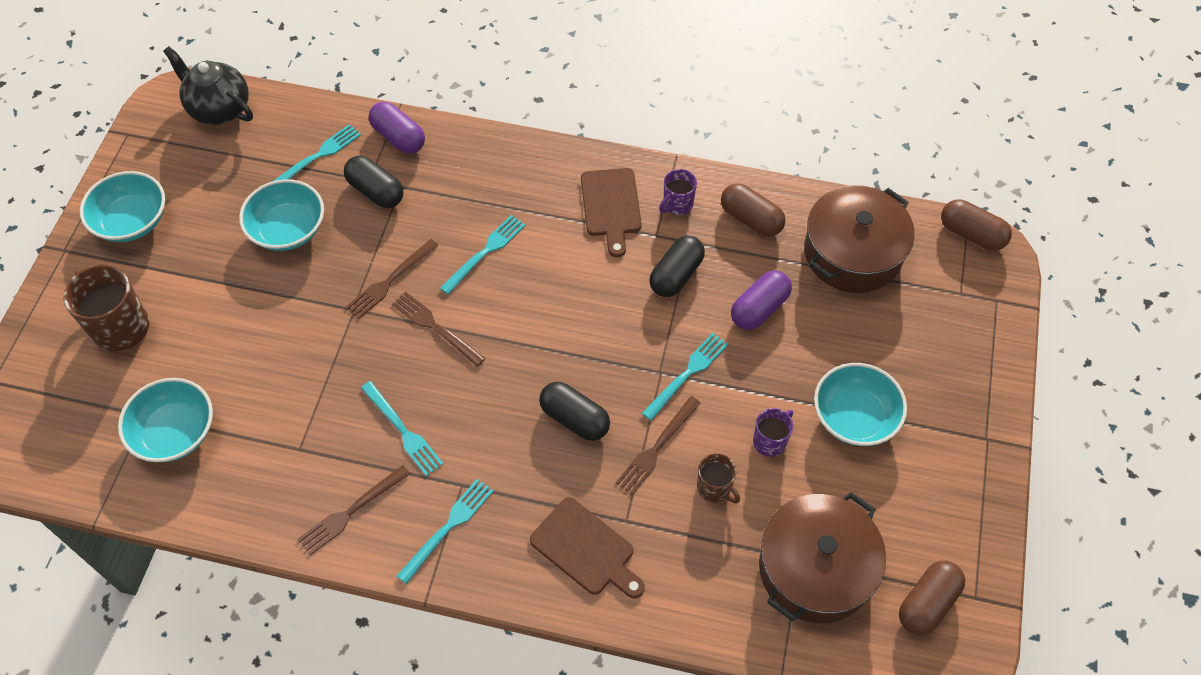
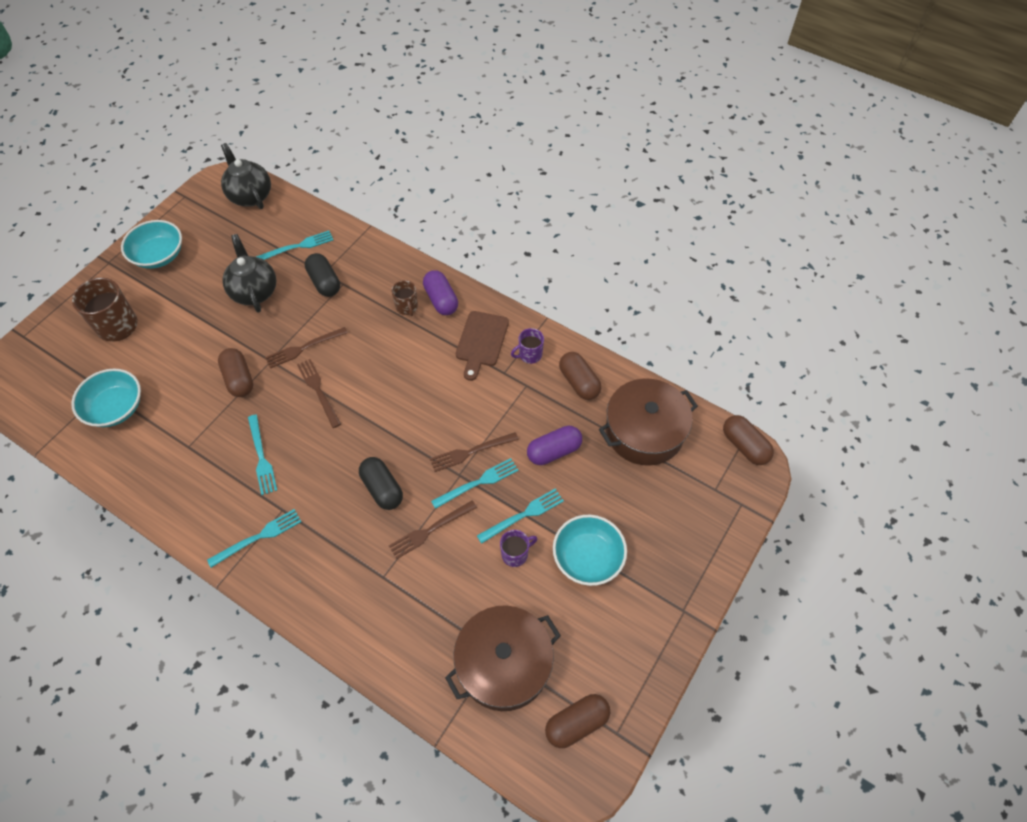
camera: 20 degrees right, 0 degrees up
turquoise bowl [239,179,324,251] -> black teapot [223,234,276,313]
brown fork [297,465,410,555] -> brown fork moved to [430,432,519,472]
purple capsule [369,102,425,154] -> purple capsule moved to [423,270,458,315]
turquoise fork [440,215,526,295] -> turquoise fork moved to [477,489,564,544]
brown cutting board [530,497,645,598] -> none
black capsule [649,236,705,297] -> none
brown mug [697,453,740,504] -> brown mug moved to [391,280,418,316]
none -> brown capsule [218,348,253,397]

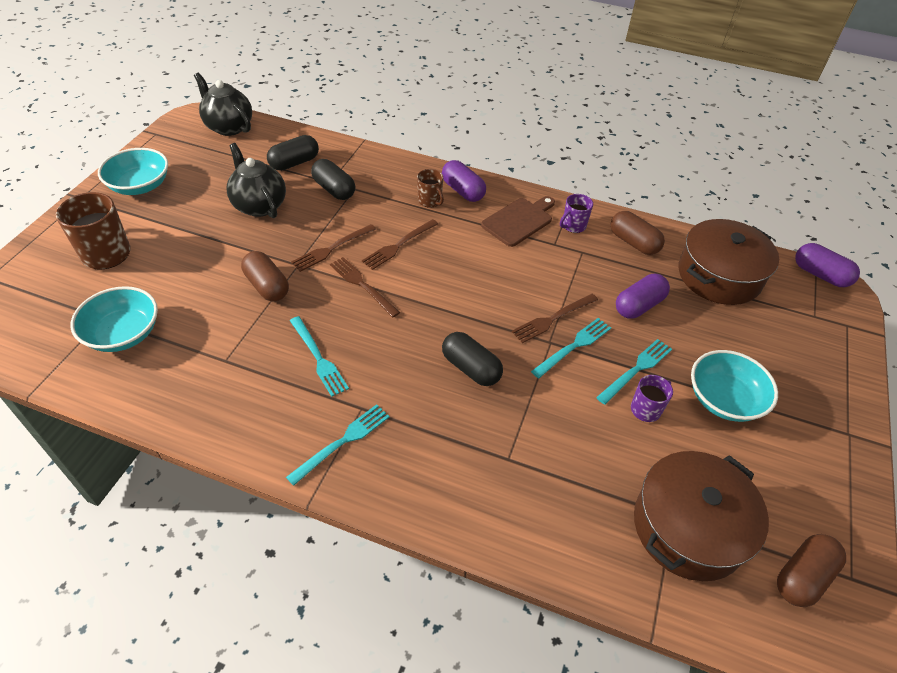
camera: 15 degrees left, 10 degrees down
turquoise fork [256,231,333,260] -> black capsule [267,135,319,171]
brown fork [389,500,477,559] -> brown fork moved to [362,219,438,270]
brown cutting board [456,311,509,381] -> brown cutting board turned 135 degrees counterclockwise [481,196,555,247]
brown capsule [723,415,774,465] -> purple capsule [795,243,860,287]

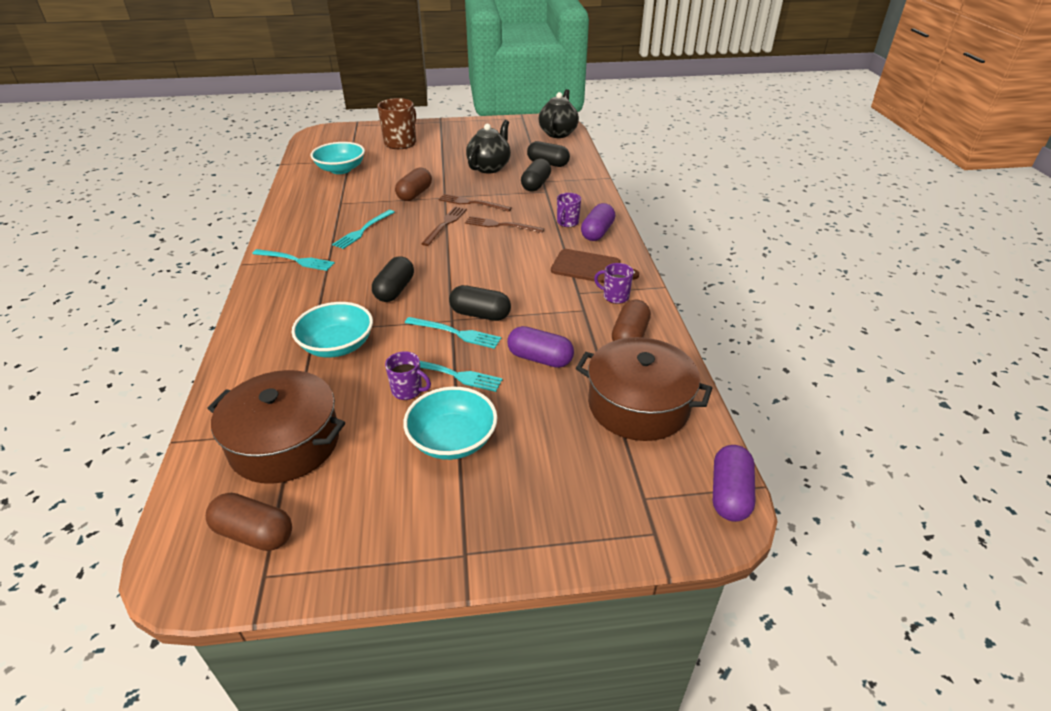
camera: 65 degrees right, 10 degrees down
turquoise bowl [98,148,168,195] -> turquoise bowl moved to [292,302,373,358]
brown mug [417,169,444,208] -> purple mug [557,193,581,227]
brown fork [512,294,598,343] -> black capsule [449,285,511,321]

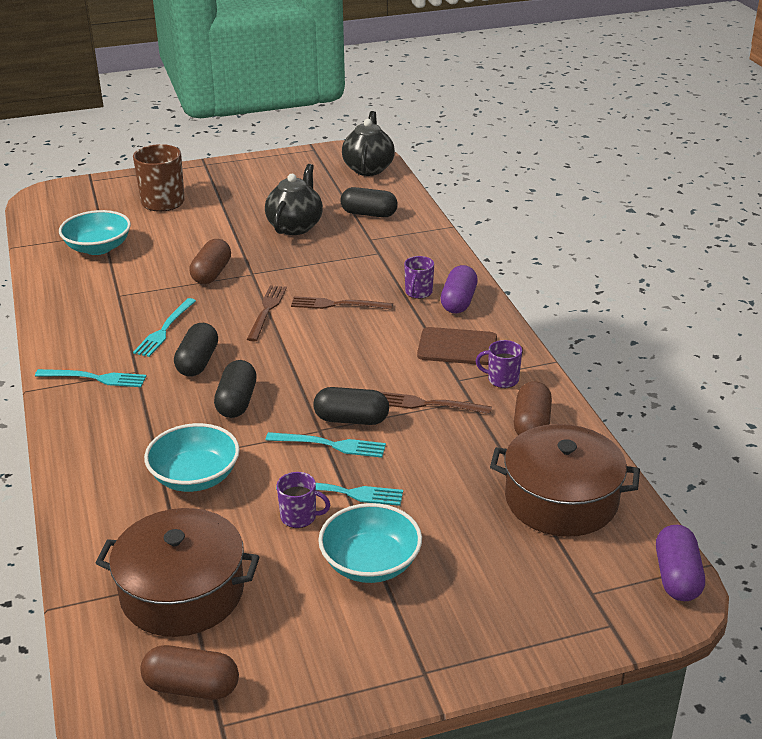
camera: 10 degrees left, 5 degrees down
brown fork [438,194,512,212] -> brown fork moved to [381,392,492,414]
purple capsule [507,326,574,368] -> none
black capsule [521,159,551,192] -> black capsule moved to [174,323,218,377]

